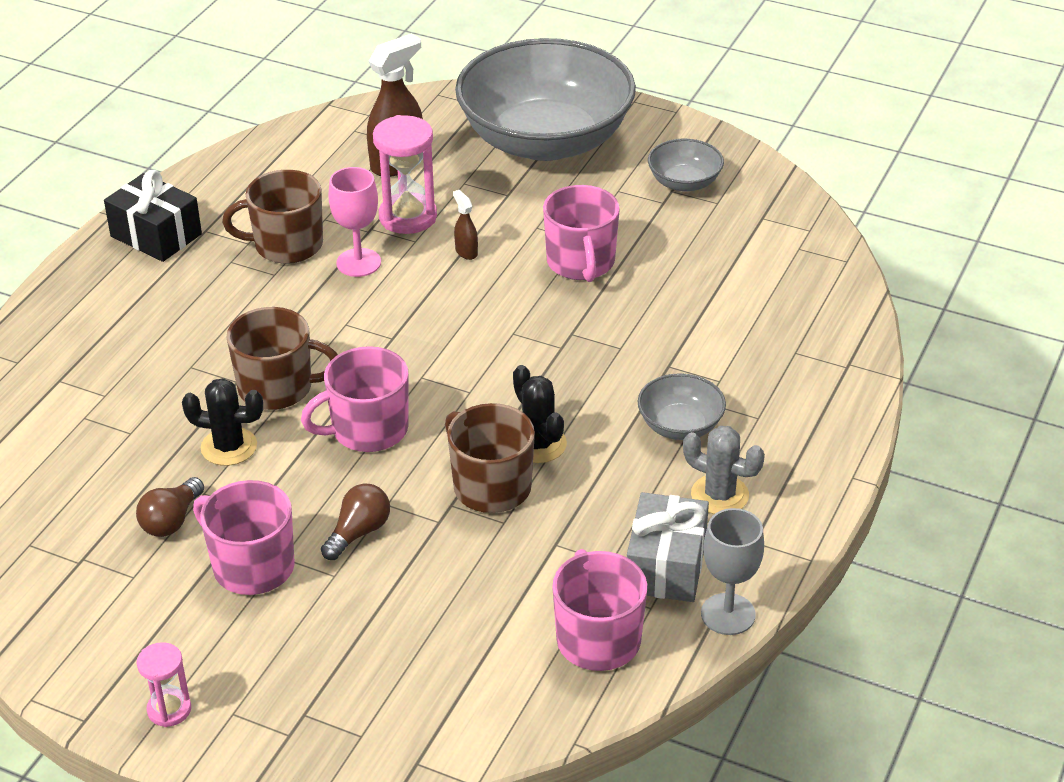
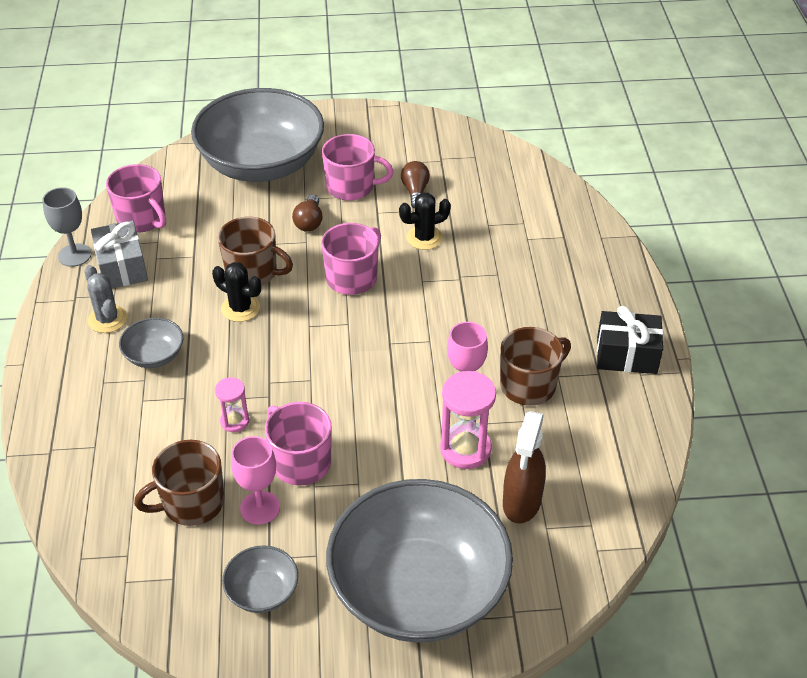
camera: 150 degrees right, 5 degrees up
pink hourglass [137,642,191,727] -> pink hourglass moved to [215,377,249,432]
brown mug [226,307,338,410] -> brown mug moved to [134,440,224,526]
brown spray bottle [453,190,478,260] -> none
grey cactus [683,426,765,514] -> grey cactus turned 60 degrees clockwise [84,265,127,333]
none -> grey bowl [191,88,324,182]
none -> pink goblet [231,436,280,525]

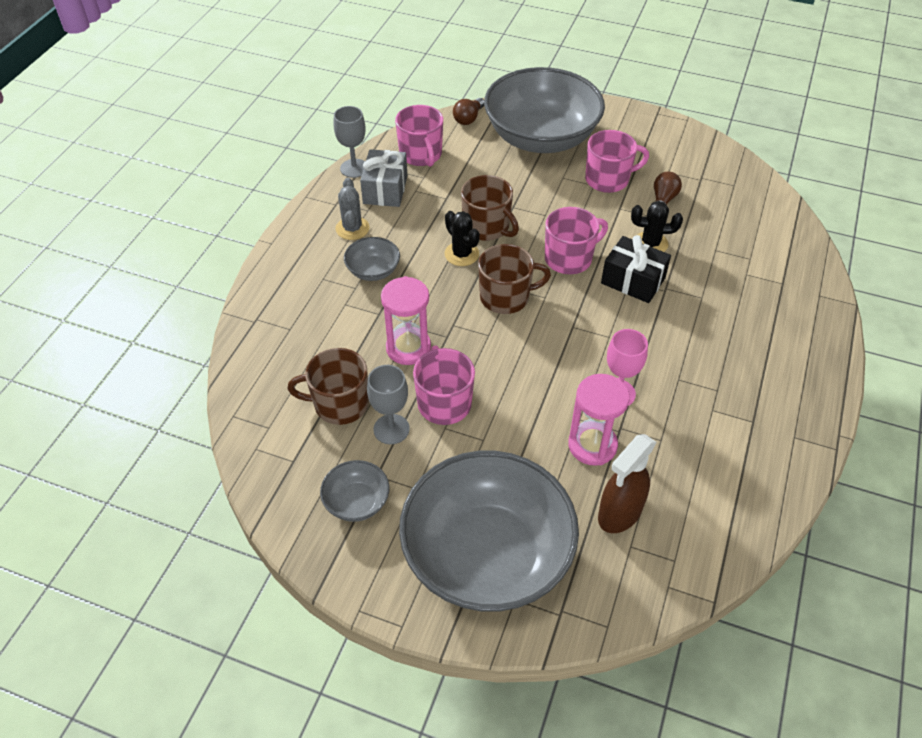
camera: 25 degrees right, 5 degrees up
pink hourglass [215,377,249,432] -> pink hourglass [381,276,431,365], size x1.73
pink goblet [231,436,280,525] -> grey goblet [367,365,410,444]
brown light bulb [292,195,323,232] -> brown light bulb moved to [453,98,484,125]
pink mug [322,134,393,201] -> pink mug turned 45 degrees counterclockwise [585,130,649,193]
brown mug [500,327,571,406] -> brown mug moved to [478,244,551,314]
black gift [597,306,663,374] -> black gift moved to [601,235,671,303]

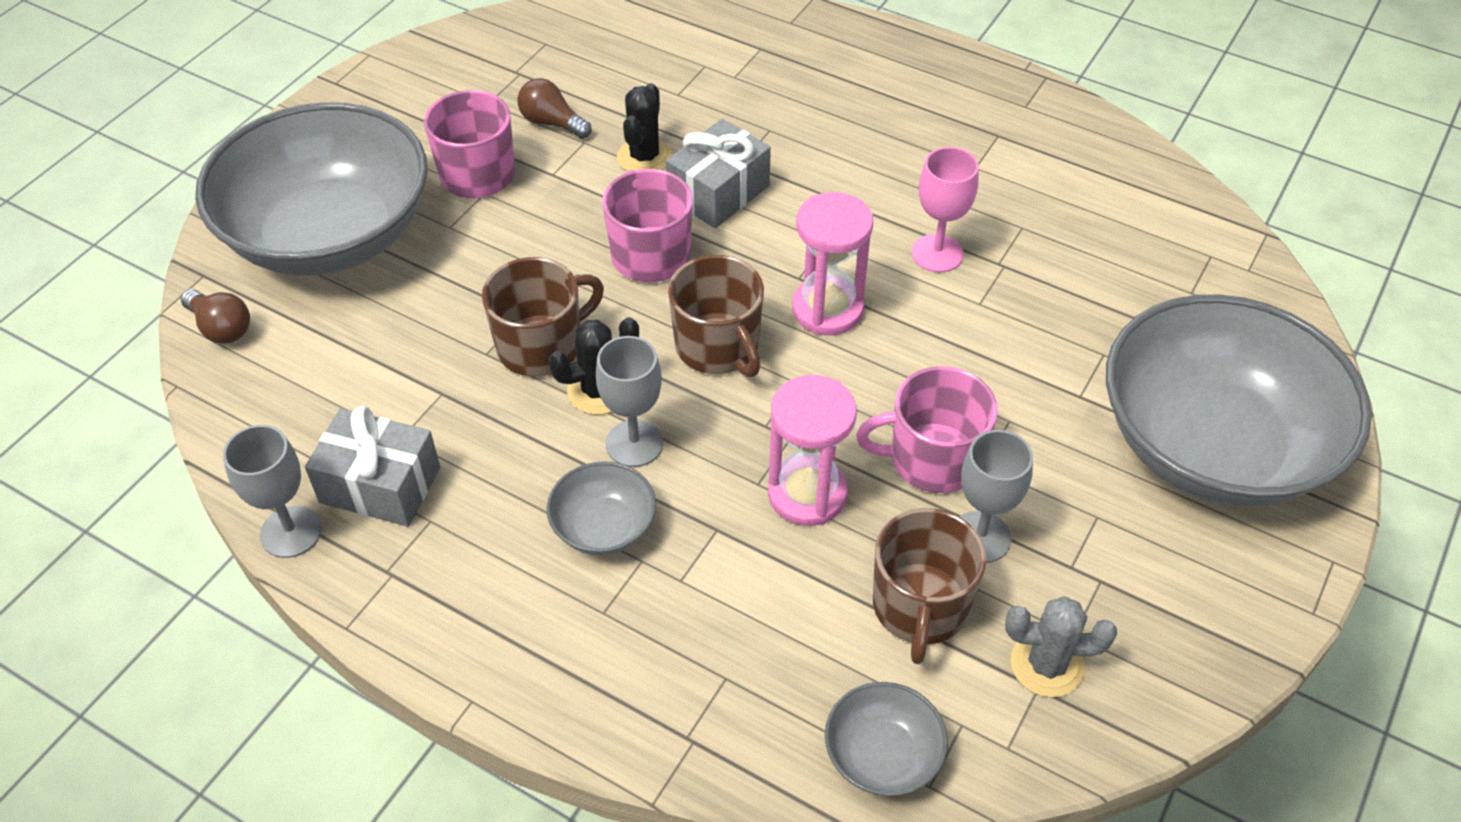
camera: 80 degrees left, 0 degrees up
grey bowl [320,460,389,522] -> grey bowl moved to [825,682,948,796]
grey cactus [335,178,370,240] -> grey cactus moved to [1005,596,1117,697]
pink mug [395,105,443,167] -> none
brown mug [478,244,551,314] -> brown mug turned 150 degrees clockwise [668,255,764,377]
pink hourglass [568,374,630,466] -> pink hourglass moved to [792,192,873,335]
brown spray bottle [598,434,656,533] -> none
black gift [601,235,671,303] -> grey gift [666,119,771,228]
none -> grey goblet [596,336,663,467]

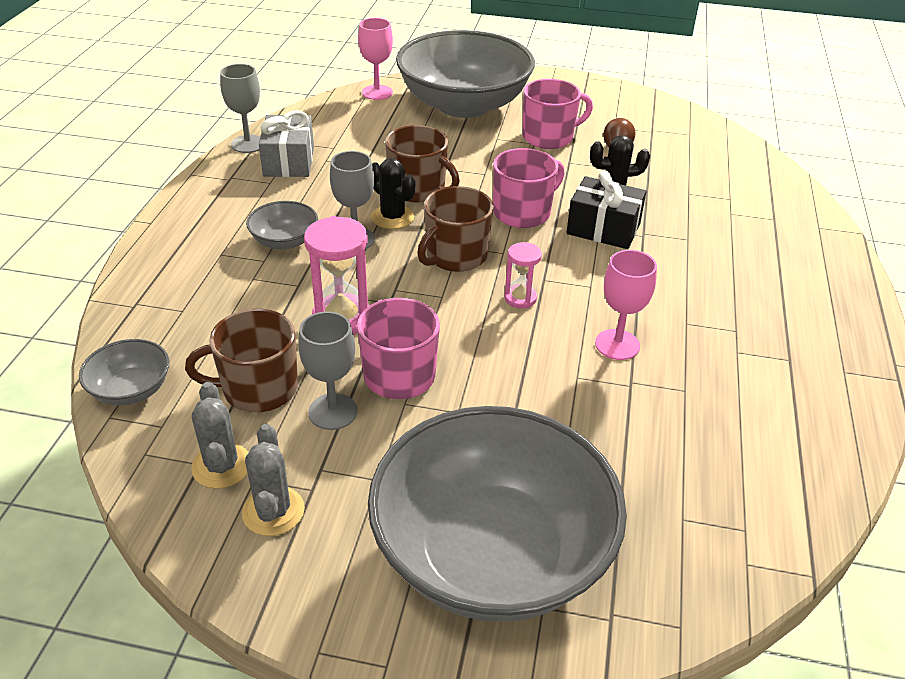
camera: 70 degrees right, 10 degrees down
brown light bulb [181,289,250,344] -> pink goblet [358,18,393,100]
grey gift [666,119,771,228] -> black gift [566,170,647,249]
pink hourglass [792,192,873,335] -> pink hourglass [504,242,542,308], size x0.58
none -> grey cactus [242,424,305,536]

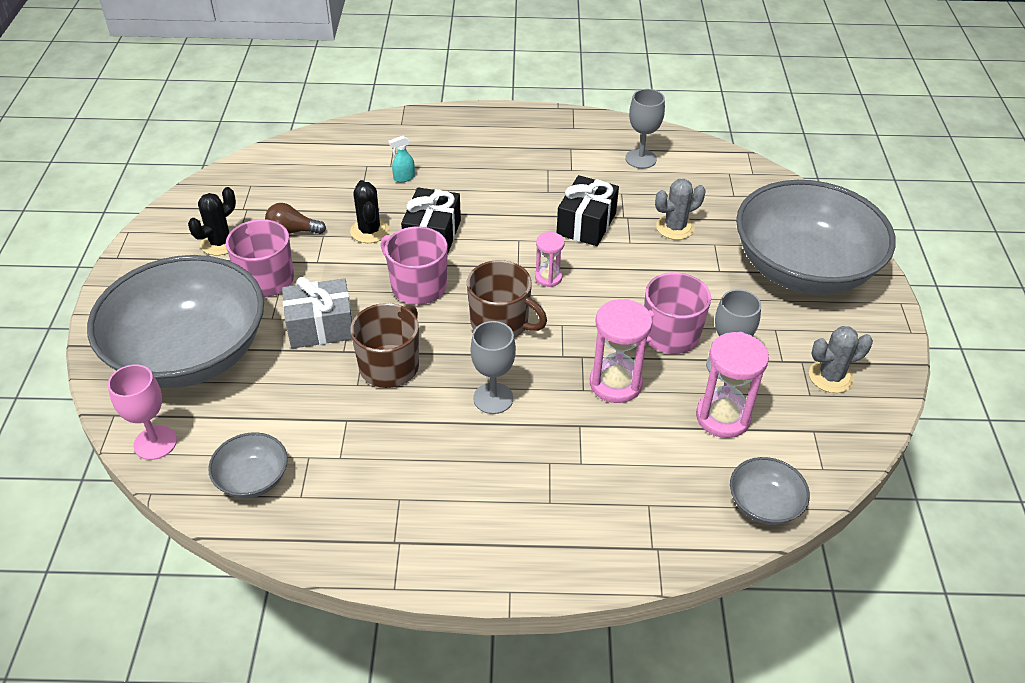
camera: 100 degrees left, 5 degrees up
brown mug [185,309,298,413] -> pink hourglass [696,332,769,438]
grey cactus [191,382,249,489] -> grey cactus moved to [655,179,706,240]
grey goblet [220,64,260,153] -> grey goblet moved to [625,89,665,169]
grey bowl [246,201,318,250] -> grey bowl moved to [208,432,288,499]
grey gift [259,110,314,177] -> grey gift moved to [282,277,353,349]
black cactus [371,158,416,229] -> black cactus moved to [188,187,236,255]
pink goblet [595,250,657,360] -> black gift [557,175,619,246]
none -> turquoise spray bottle [388,136,415,182]

